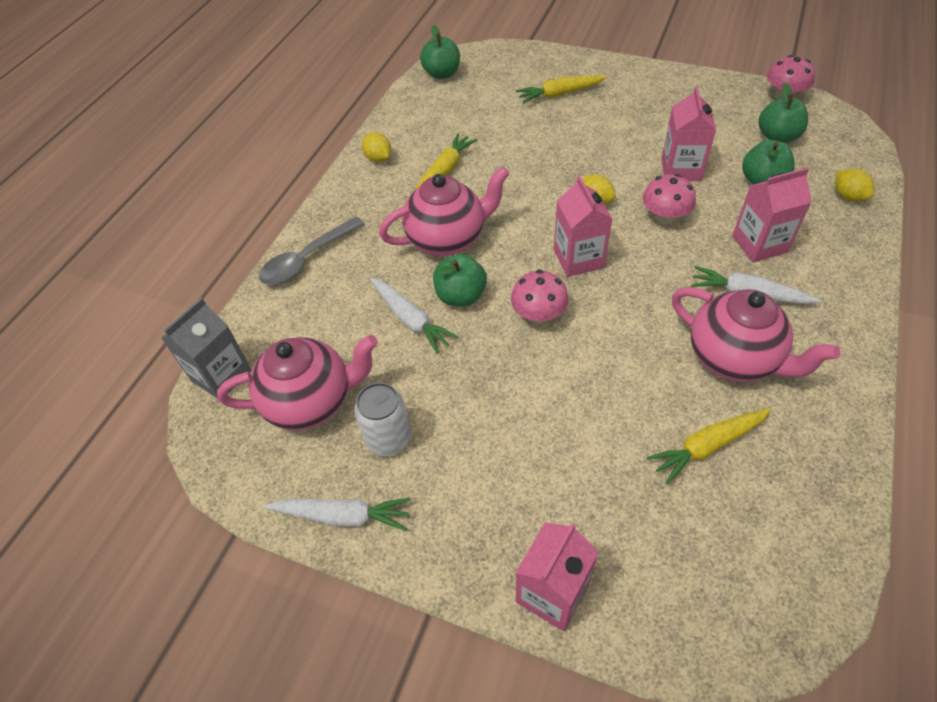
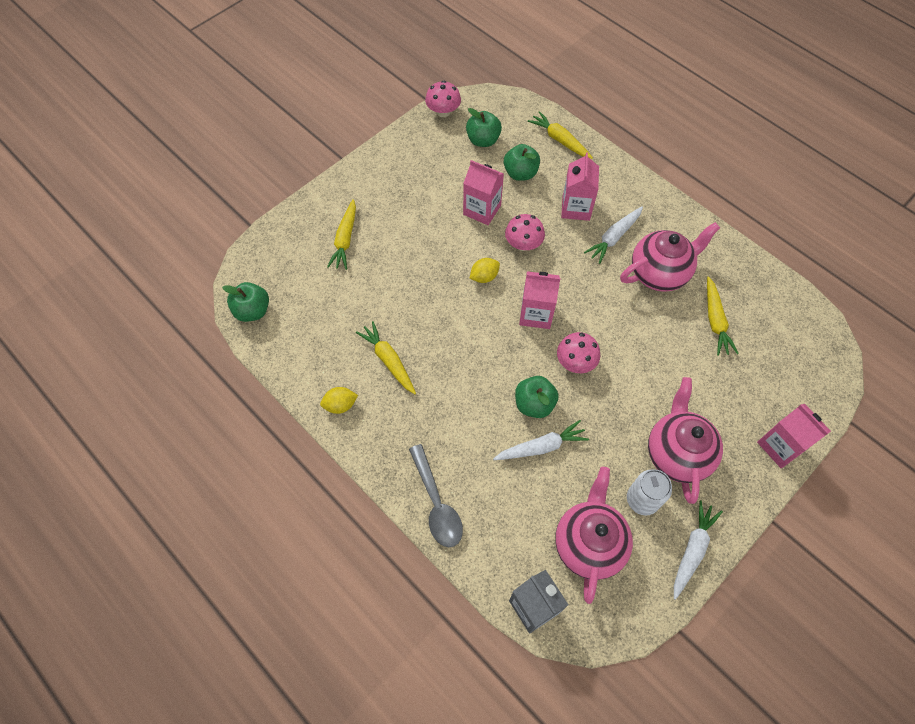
camera: 70 degrees left, 10 degrees up
pink teapot [379,166,510,256] -> pink teapot moved to [648,377,723,504]
yellow lemon [835,168,874,202] -> yellow carrot [528,111,593,159]

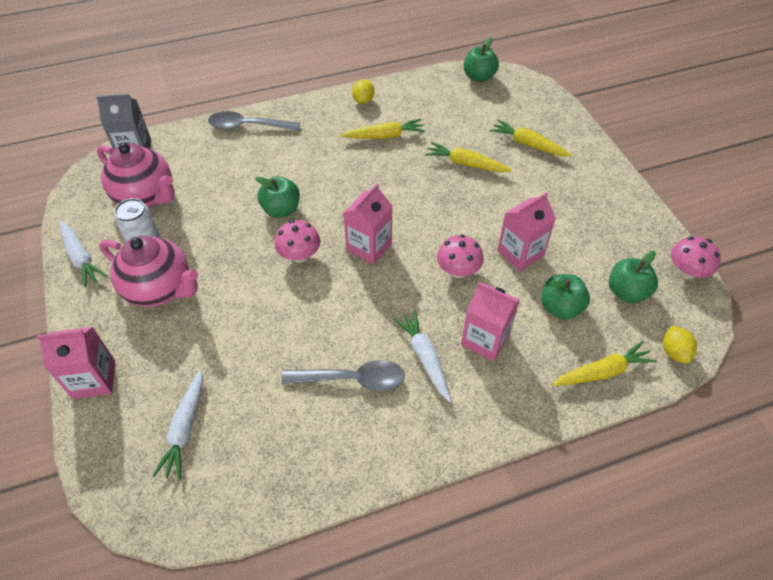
camera: 115 degrees right, 10 degrees down
yellow lemon [469,258,500,283] -> yellow lemon moved to [663,326,697,364]
white carrot [493,420,589,460] -> white carrot moved to [153,369,203,480]
pink teapot [620,222,720,292] -> grey spoon [281,360,405,391]
yellow carrot [707,276,739,355] -> yellow carrot moved to [425,142,512,172]

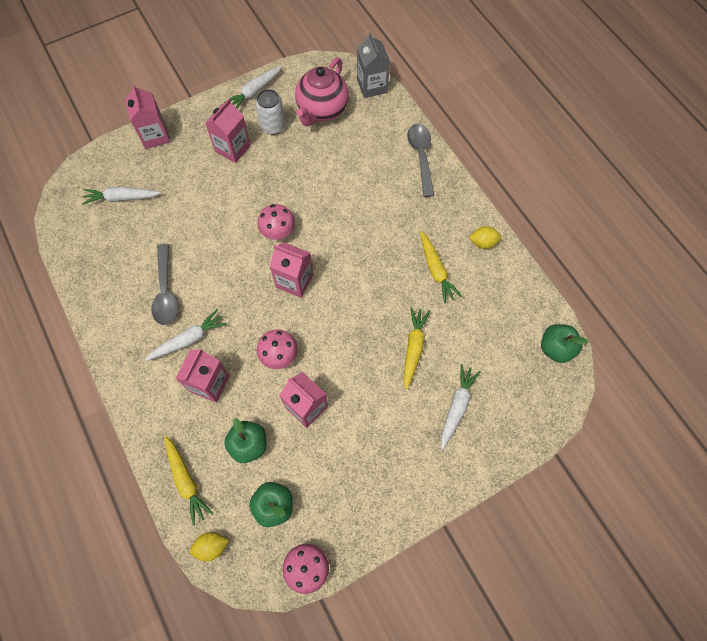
camera: 80 degrees right, 15 degrees up
pink teapot [99,236,198,307] -> pink carton [205,99,251,163]
green apple [255,176,300,218] -> none
yellow carrot [490,120,572,156] -> white carrot [441,364,481,450]

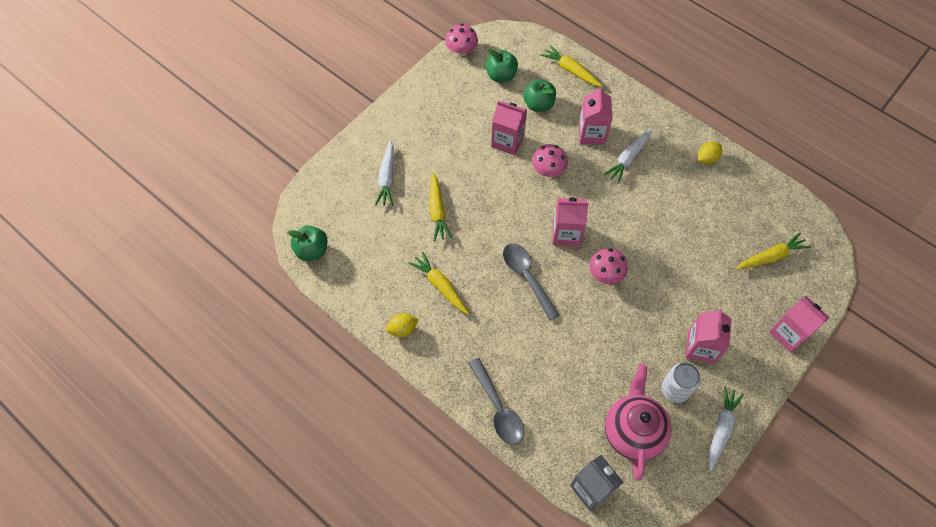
camera: 160 degrees right, 5 degrees down
white carrot [82,186,162,205] -> yellow carrot [736,233,811,270]
grey spoon [152,244,178,325] -> grey spoon moved to [503,243,559,321]
yellow lemon [190,532,229,561] -> yellow lemon moved to [698,142,722,164]

